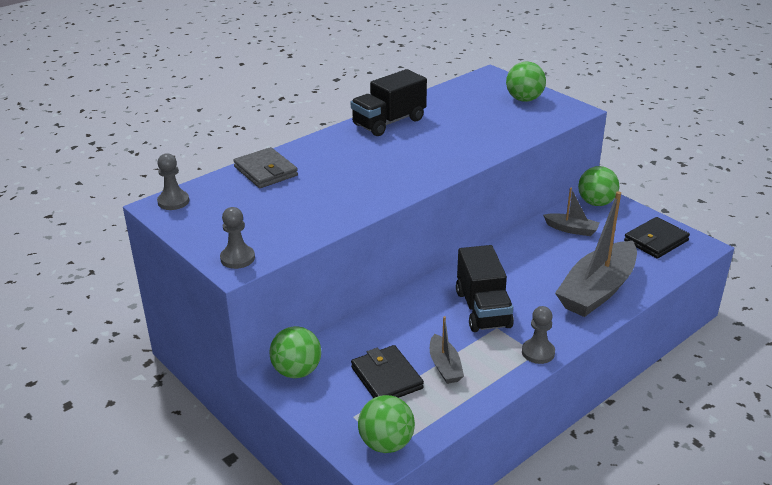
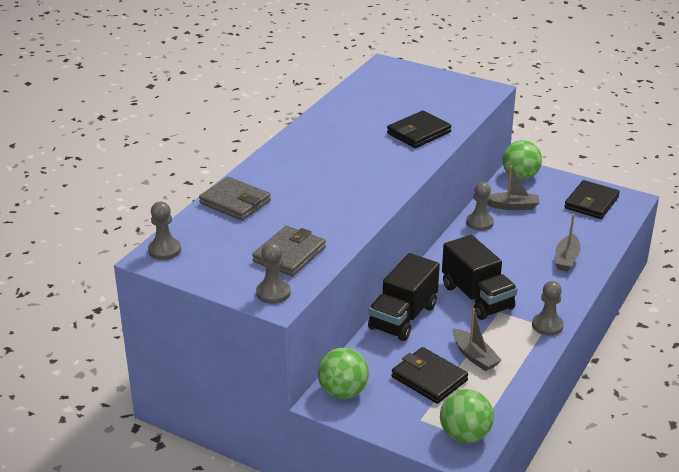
camera: 20 degrees left, 0 degrees up
black truck [351,69,427,136] -> black truck moved to [368,253,440,341]
green ball [506,61,546,102] -> none
grey boat [555,191,637,317] -> grey boat [555,214,581,272], size x0.48
none -> grey wallet [252,226,326,276]
none -> black wallet [387,111,452,148]
none -> grey pawn [466,182,494,231]

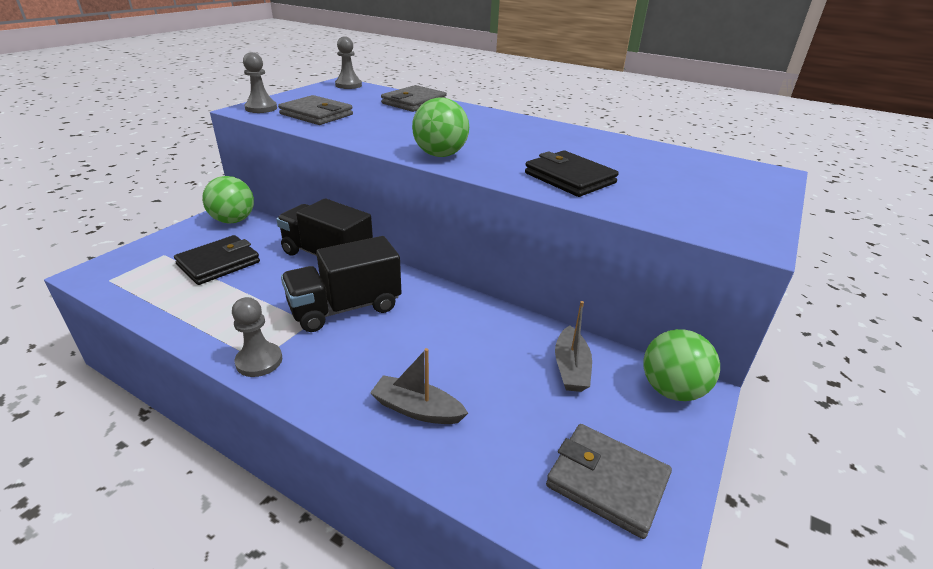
camera: 90 degrees right, 0 degrees up
green ball [440,389,494,443] -> green ball moved to [412,98,469,157]
grey boat [453,308,502,371] -> none
grey pawn [466,182,494,231] -> none
black wallet [564,180,620,219] -> grey wallet [546,424,672,539]

